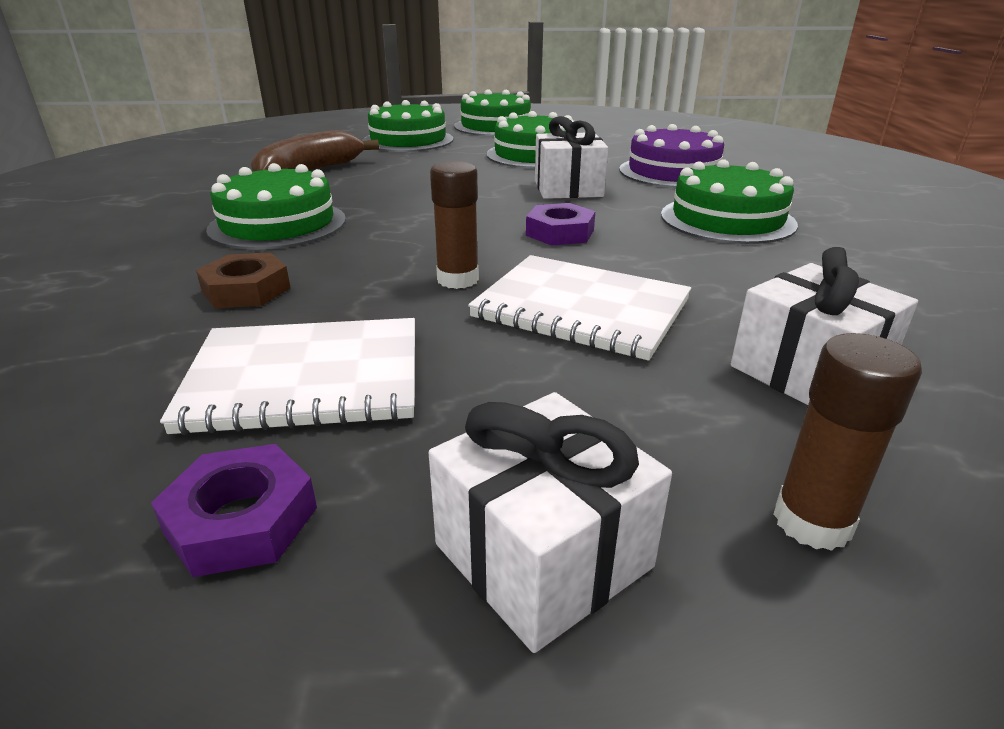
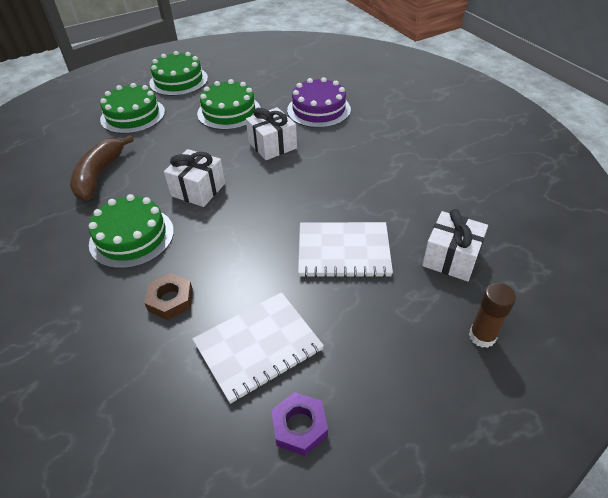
camera: 25 degrees left, 15 degrees up
white gift [429,392,672,653] -> white gift moved to [164,149,225,207]
brown glue stick [430,161,479,289] -> none
purple nut [526,203,595,246] -> none
green cake [661,159,798,244] -> none

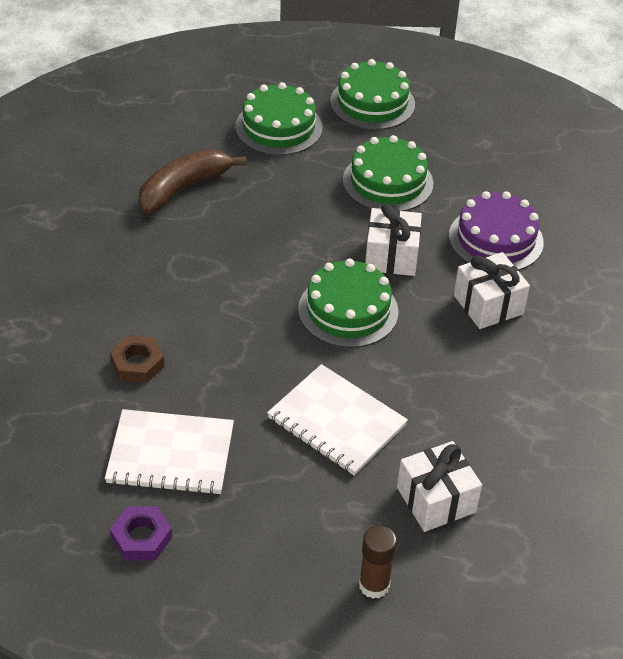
camera: 35 degrees right, 0 degrees up
green cake [89,194,174,269] -> green cake moved to [298,259,399,348]
white gift [164,149,225,207] -> white gift moved to [454,252,530,329]

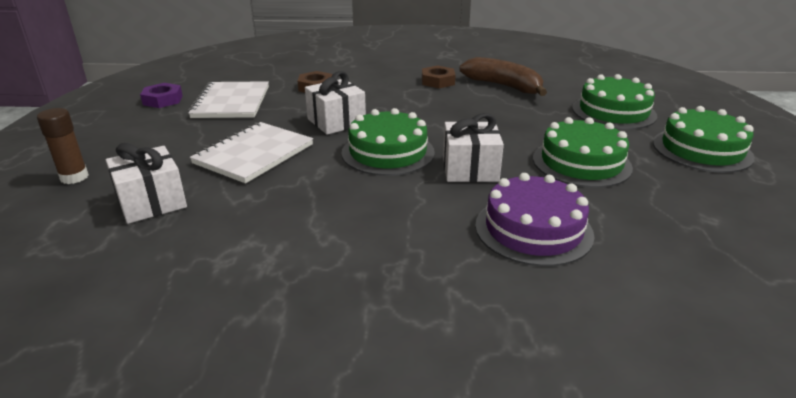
camera: 85 degrees right, 15 degrees down
white gift [454,252,530,329] -> white gift moved to [305,71,366,135]
none -> brown nut [422,65,455,88]

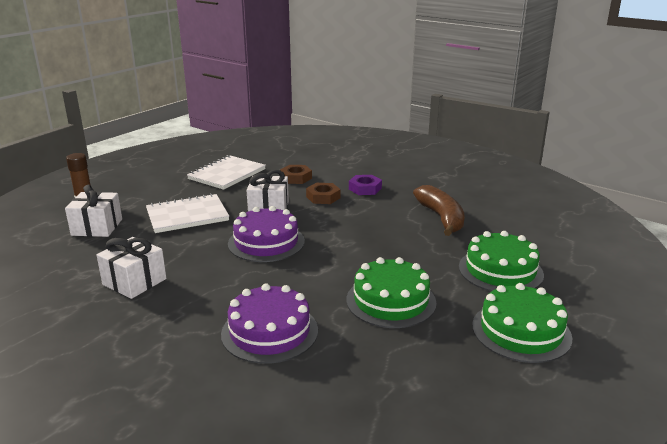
camera: 35 degrees right, 5 degrees down
purple nut [140,83,183,108] -> purple nut moved to [349,175,382,195]
green cake [341,108,435,176] -> purple cake [228,206,305,262]
brown nut [422,65,455,88] -> brown nut moved to [306,183,340,204]
white gift [443,113,504,182] -> white gift moved to [97,237,166,299]

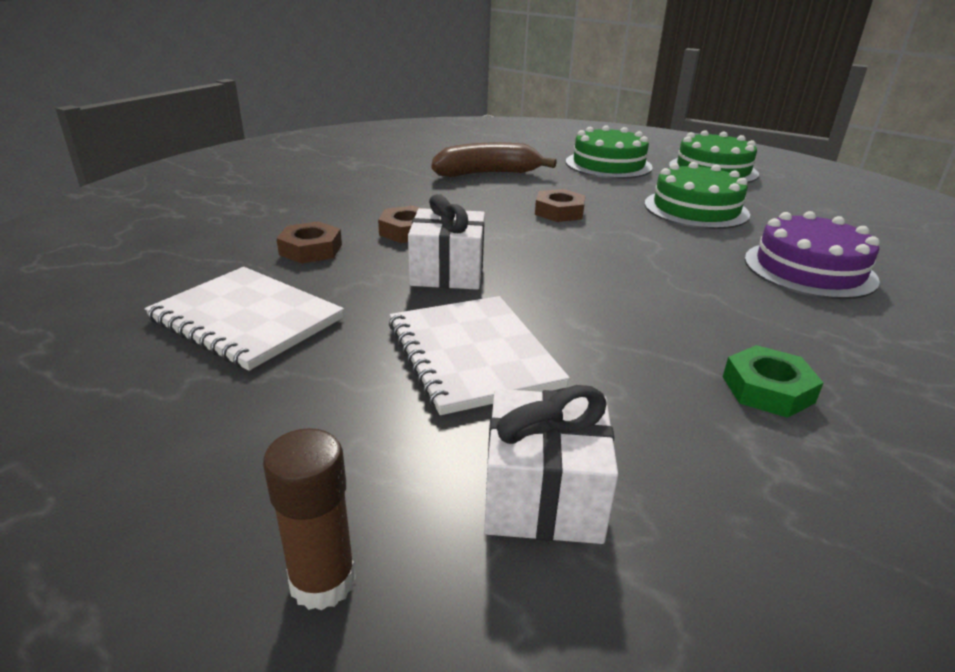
camera: 90 degrees left, 5 degrees up
white gift [97,237,166,299] -> green nut [723,345,823,418]
purple cake [228,206,305,262] -> none
purple nut [349,175,382,195] -> none
none -> brown nut [535,189,586,222]

